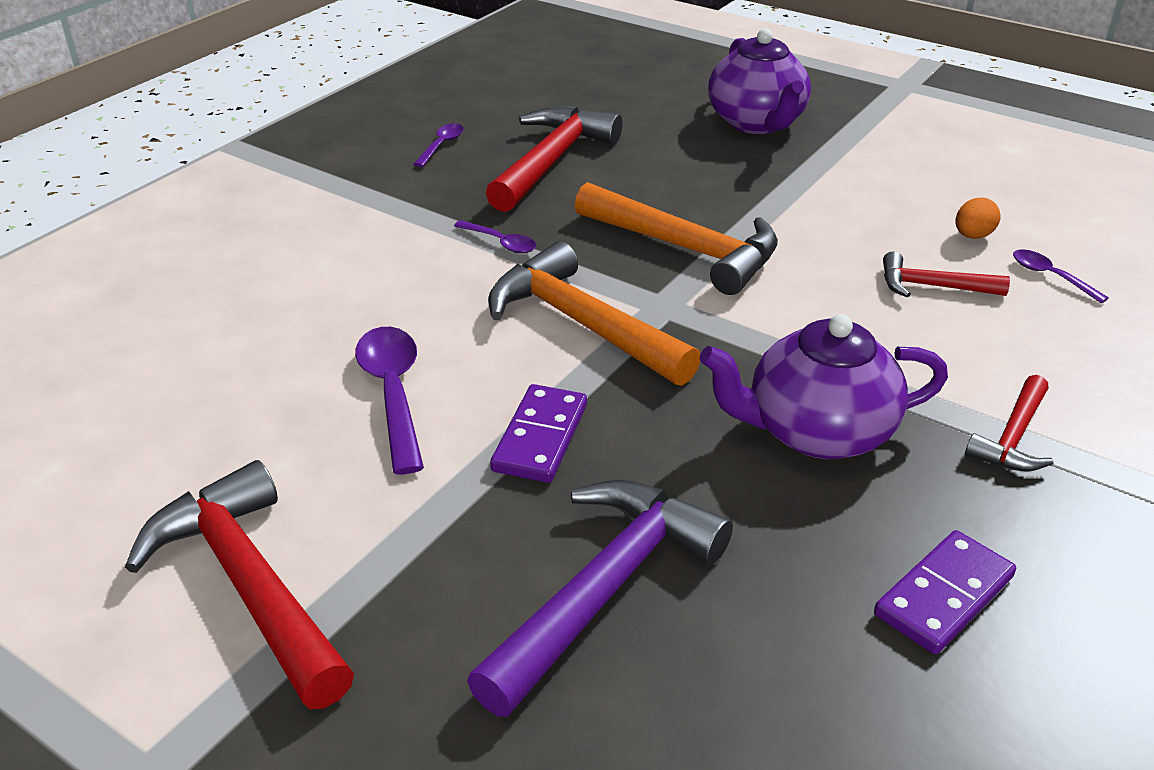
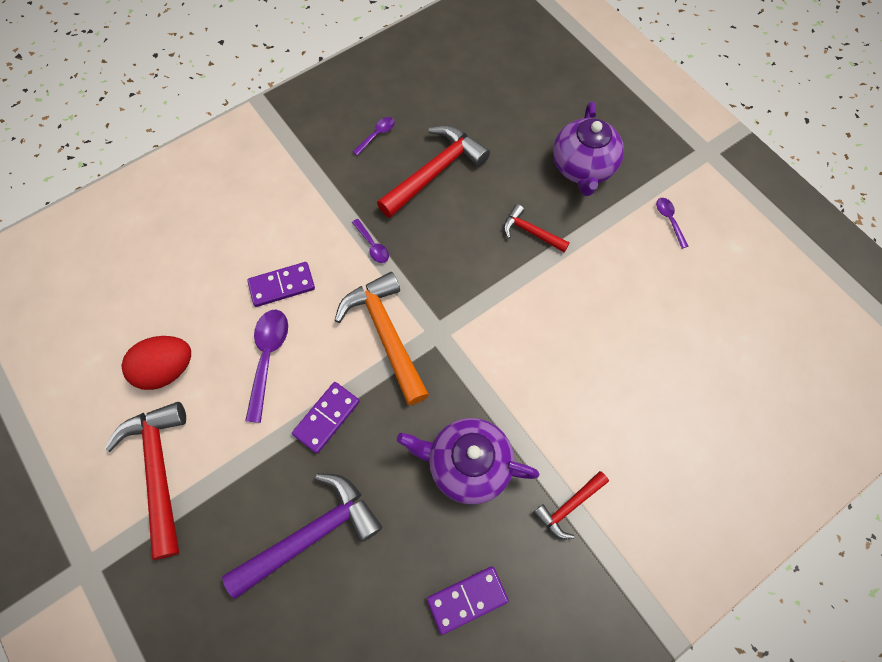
camera: 20 degrees right, 30 degrees up
orange hammer [574,182,778,295] -> none
red hammer [883,251,1010,297] -> red hammer moved to [504,204,570,252]
orange egg [955,197,1001,239] -> none
purple spoon [1013,250,1109,303] -> purple spoon moved to [656,198,689,249]
none -> red egg [122,336,191,390]
none -> purple domino [247,262,315,307]

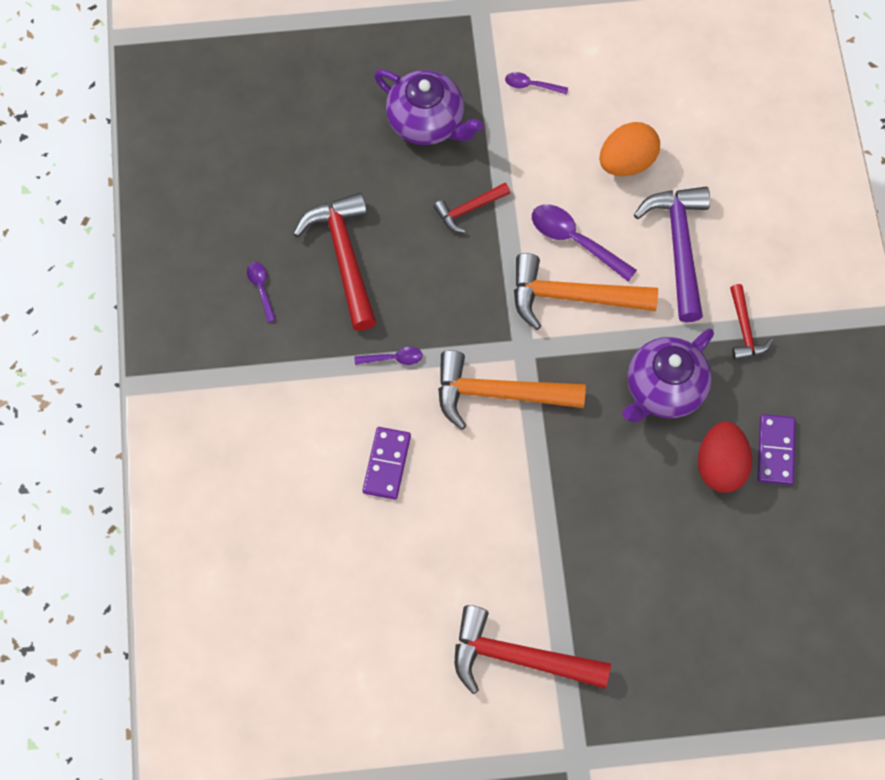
camera: 60 degrees left, 0 degrees up
red egg [122,336,191,390] -> red egg moved to [698,421,752,493]
purple hammer [222,473,382,599] -> purple hammer moved to [634,187,710,322]
purple spoon [245,310,288,423] -> purple spoon moved to [532,204,637,281]
purple domino [292,382,360,454] -> none
none -> orange hammer [514,253,658,330]
none -> orange egg [599,122,660,176]

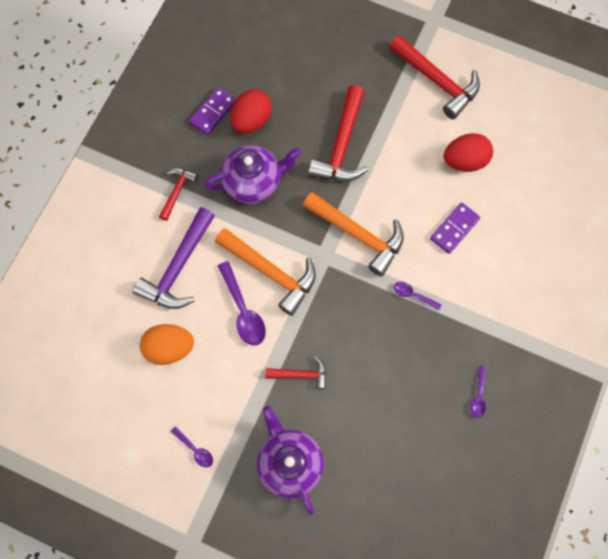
camera: 150 degrees left, 5 degrees up
red hammer [293,192,376,331] -> red hammer moved to [308,85,368,181]
none -> red egg [444,133,493,172]

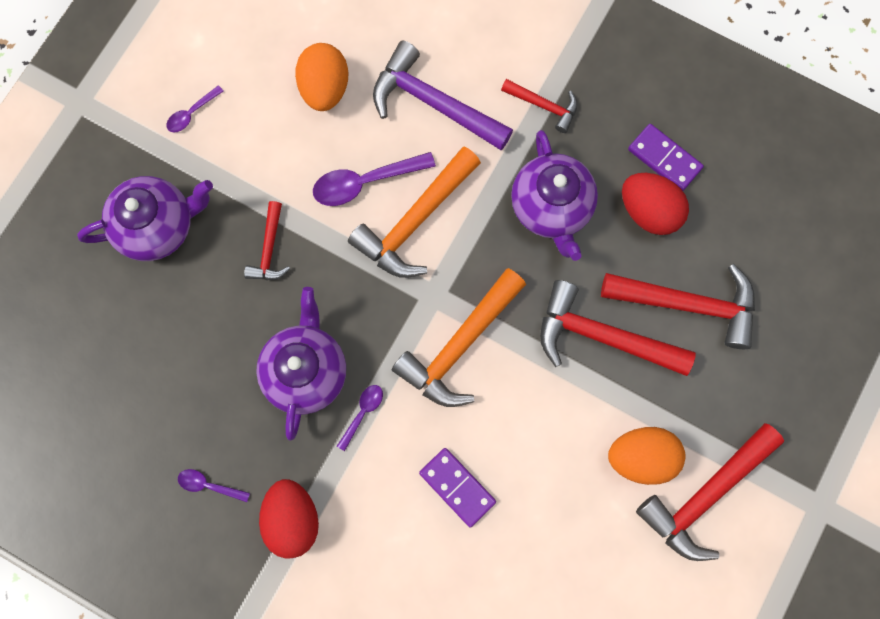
camera: 95 degrees right, 5 degrees up
red egg [444,133,493,172] -> red egg moved to [259,479,319,559]
none -> purple teapot [256,287,346,441]
none -> red hammer [601,264,755,349]
none -> orange egg [608,427,686,485]

